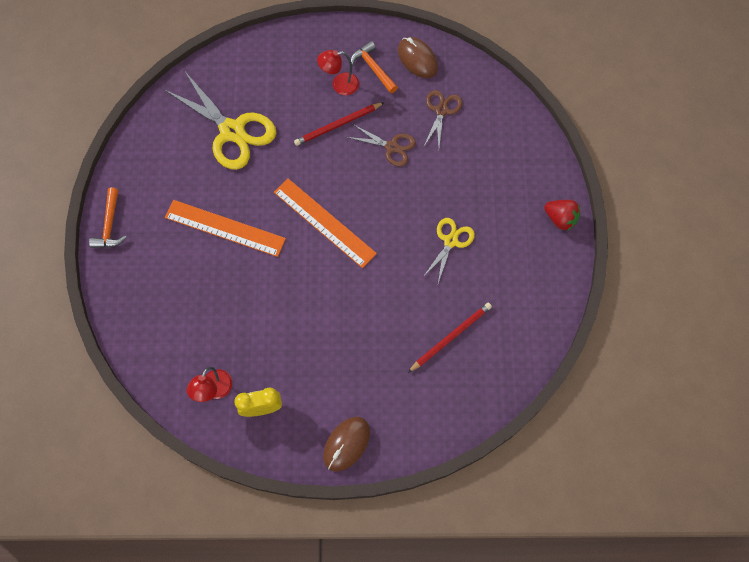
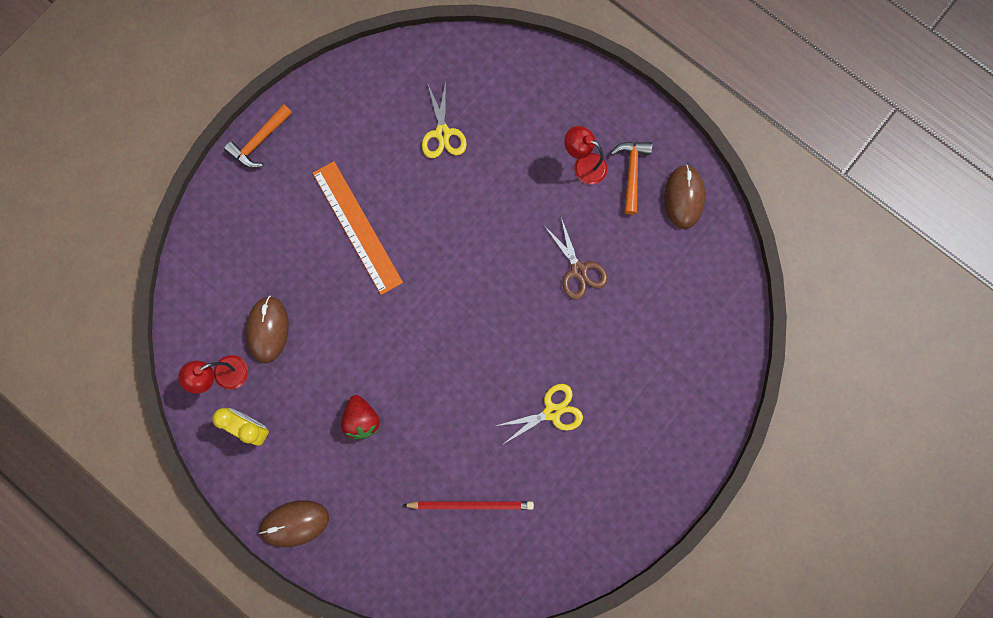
camera: 40 degrees right, 10 degrees up
yellow scissors [165,72,276,170] -> yellow scissors [422,81,467,158], size x0.54
orange ruler [274,179,377,268] -> none
red pencil [294,102,384,146] -> none
brown scissors [424,90,463,147] -> none
red strawberry [544,200,580,231] -> red strawberry moved to [341,395,380,439]
none -> brown mouse [246,296,289,363]

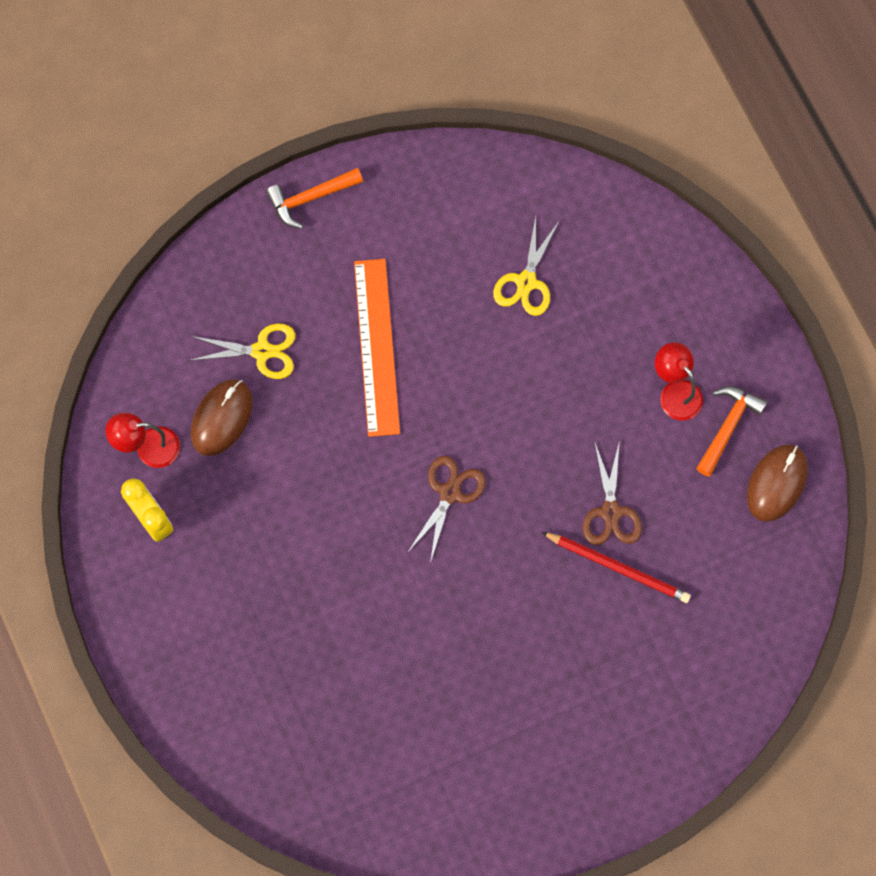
camera: 25 degrees right, 5 degrees down
brown mouse [259,500,329,547] -> none
red strawberry [341,395,380,439] -> none
red pencil [402,501,534,510] -> red pencil moved to [542,532,691,603]
yellow scissors [496,384,583,444] -> yellow scissors moved to [190,324,295,379]
none -> brown scissors [407,456,486,563]

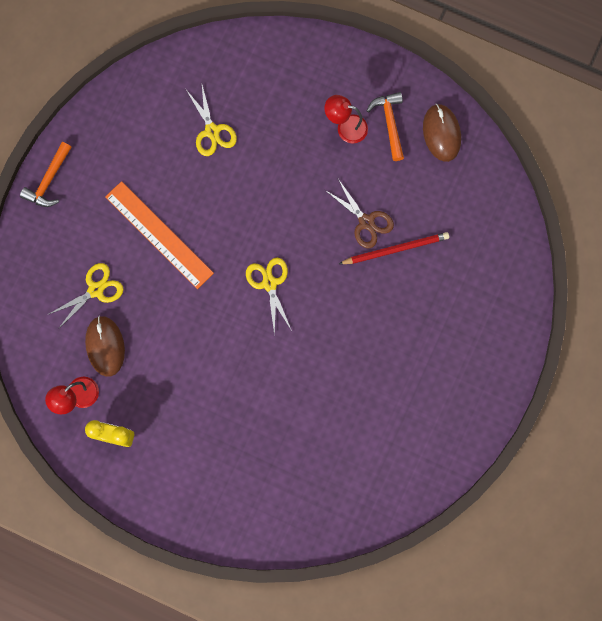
camera: 40 degrees left, 5 degrees up
brown scissors [407,456,486,563] -> yellow scissors [246,258,292,336]

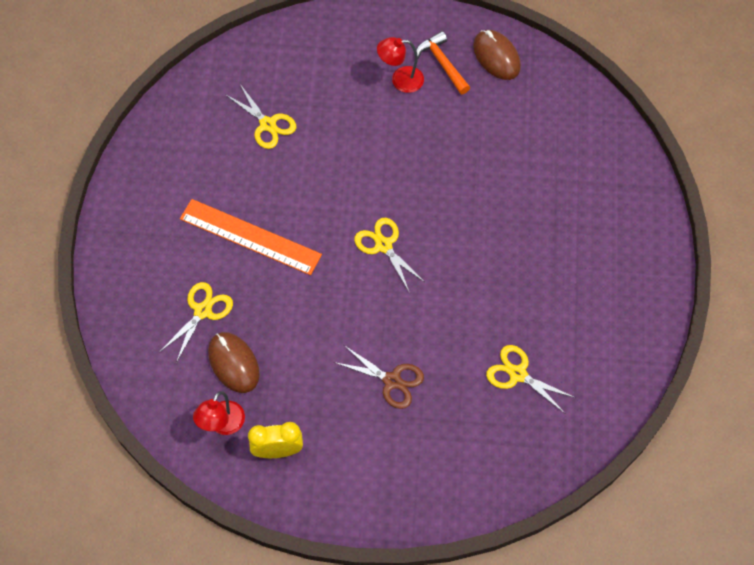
camera: 20 degrees left, 15 degrees down
orange hammer [20,142,72,207] -> none
brown scissors [325,179,394,248] -> brown scissors moved to [334,345,424,409]
red pencil [339,232,449,264] -> none
none -> yellow scissors [486,345,576,414]

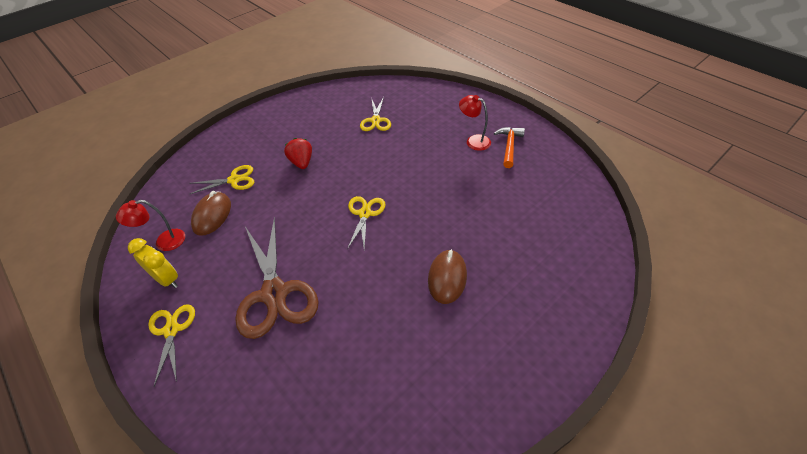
camera: 45 degrees right, 15 degrees down
orange ruler [180,199,322,275] -> red strawberry [284,138,312,169]
brown scissors [334,345,424,409] -> brown scissors [235,217,319,339], size x1.84
brown mouse [473,30,521,80] -> brown mouse moved to [428,249,467,304]
yellow scissors [486,345,576,414] -> yellow scissors moved to [148,304,195,386]

